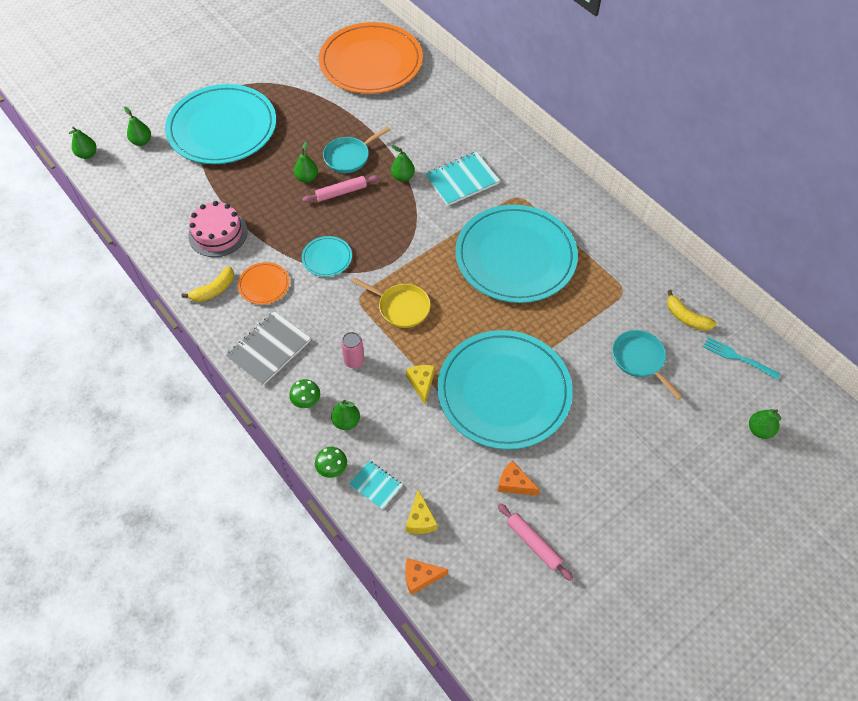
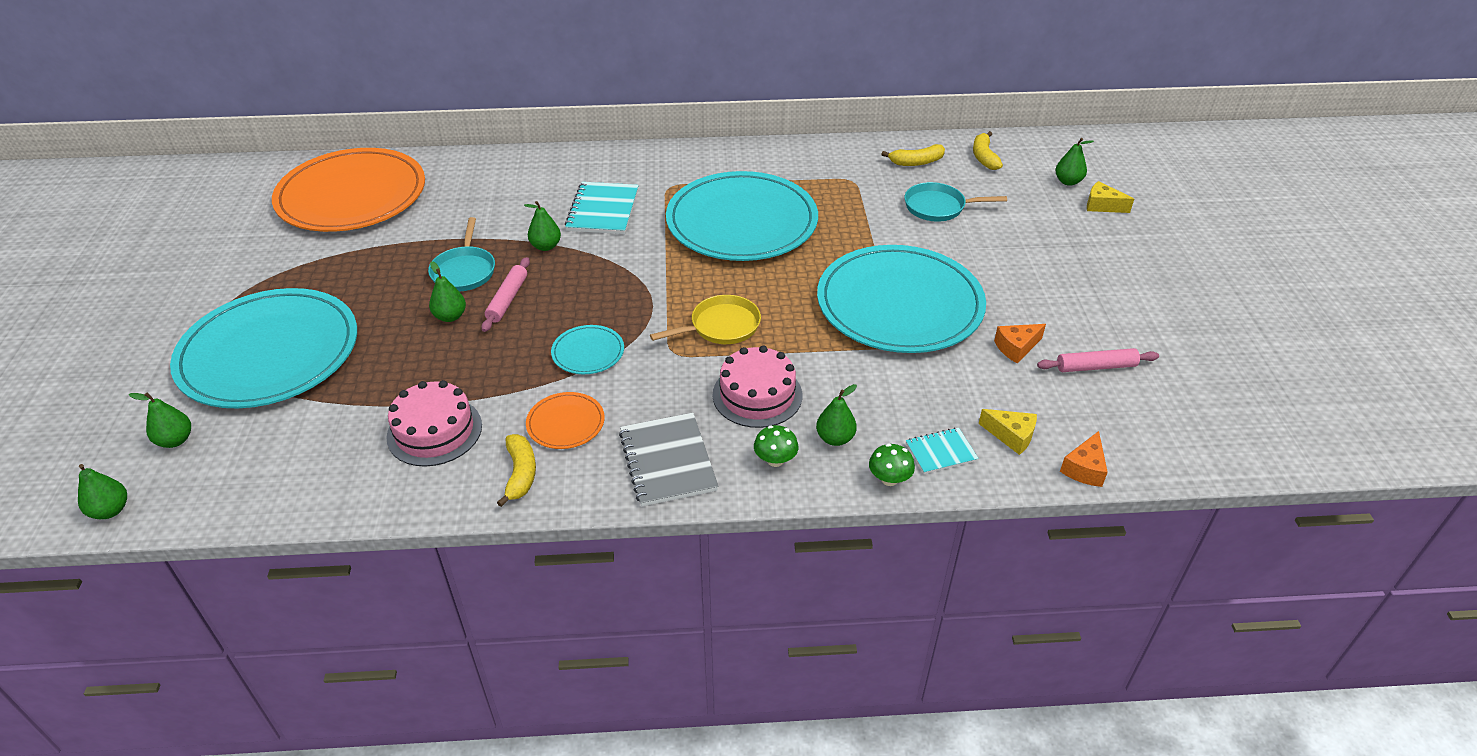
camera: 55 degrees left, 15 degrees down
pink can [341,332,365,368] -> pink cake [713,346,802,428]
yellow cheese [406,365,435,405] -> yellow cheese moved to [1087,181,1134,213]
turquoise fork [703,337,781,380] -> yellow banana [973,131,1003,170]

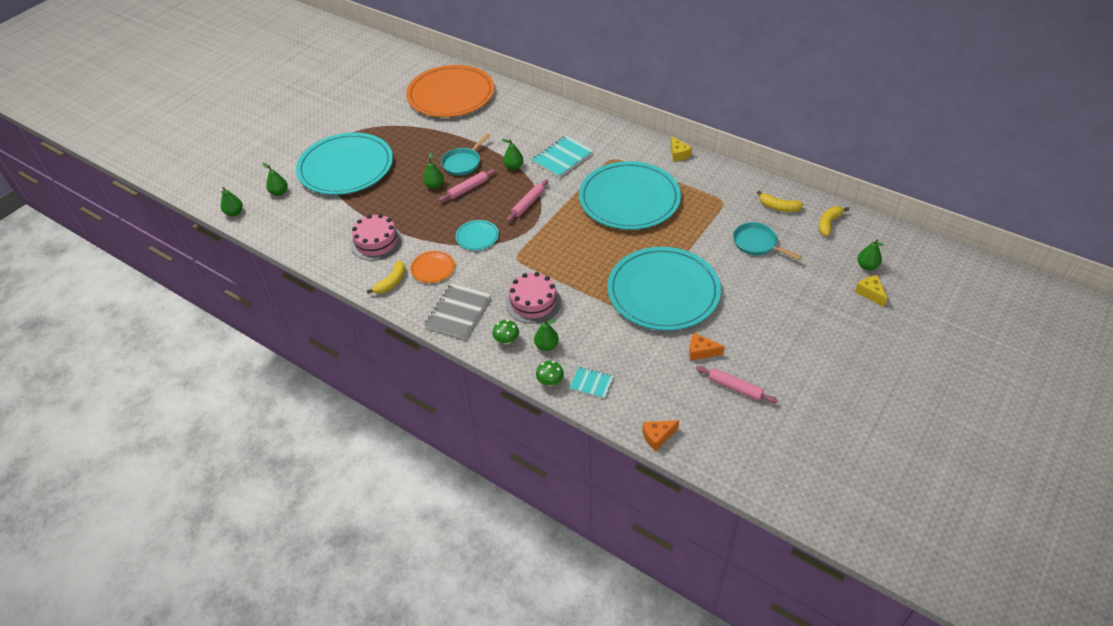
camera: 40 degrees right, 5 degrees up
yellow pan [650,295,761,344] -> none
yellow cheese [979,409,1037,455] -> yellow cheese moved to [670,136,692,162]
none -> pink rolling pin [507,179,548,222]

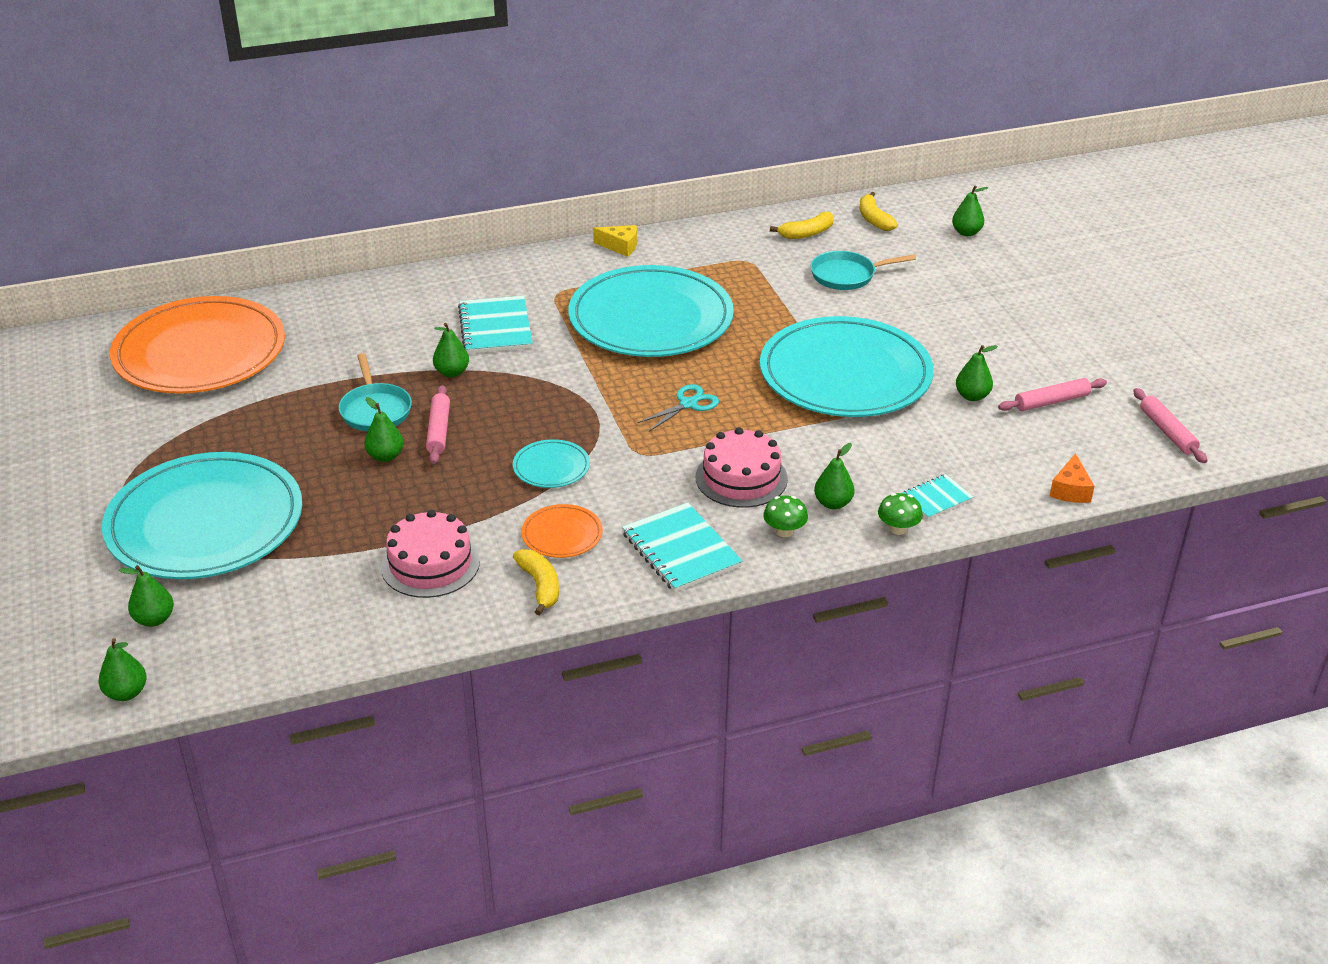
camera: 55 degrees left, 10 degrees down
grey notebook [424,283,491,339] -> turquoise notebook [622,503,743,592]
pink rolling pin [507,179,548,222] -> pink rolling pin moved to [1133,388,1208,463]
orange cheese [689,333,725,361] -> green pear [956,345,998,401]
yellow cheese [855,275,888,307] -> none
none -> turquoise scissors [638,384,719,432]

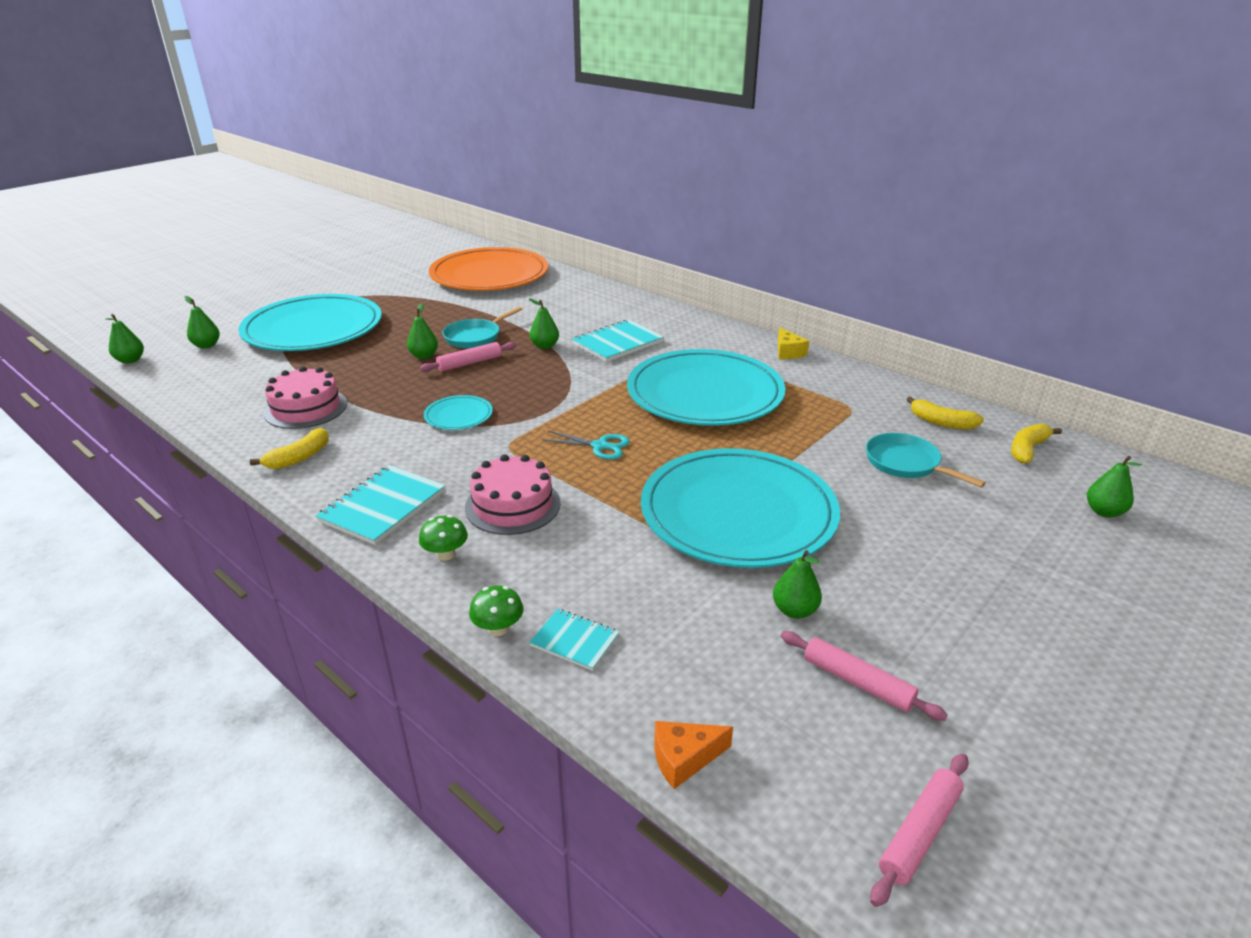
camera: 60 degrees right, 5 degrees down
orange plate [521,504,603,558] -> none
green pear [814,443,855,509] -> none

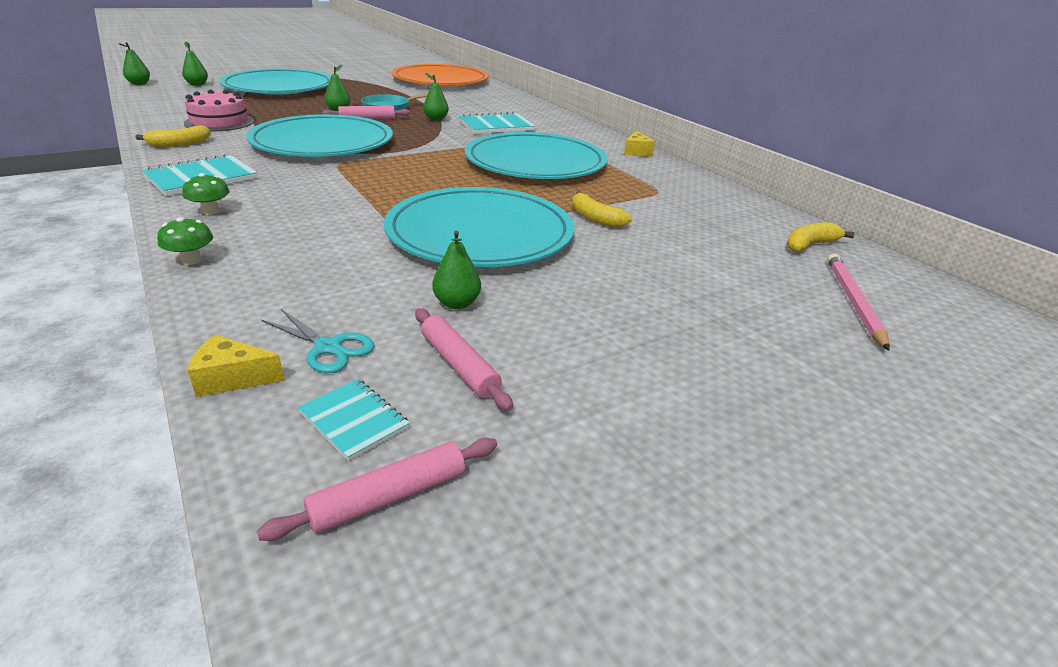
camera: 15 degrees right, 0 degrees up
turquoise plate [424,395,493,430] -> turquoise plate [246,114,393,157], size x2.41
pink cake [465,454,561,535] -> none
turquoise notebook [529,609,619,671] -> turquoise notebook moved to [298,379,410,461]
turquoise scissors [542,431,630,460] -> turquoise scissors moved to [261,309,374,373]
orange cheese [654,721,733,789] -> yellow cheese [187,334,285,397]
turquoise pan [866,433,986,487] -> none
yellow banana [907,396,984,429] -> yellow banana moved to [572,191,632,228]
green pear [1087,456,1142,518] -> pink pencil [827,253,890,351]

